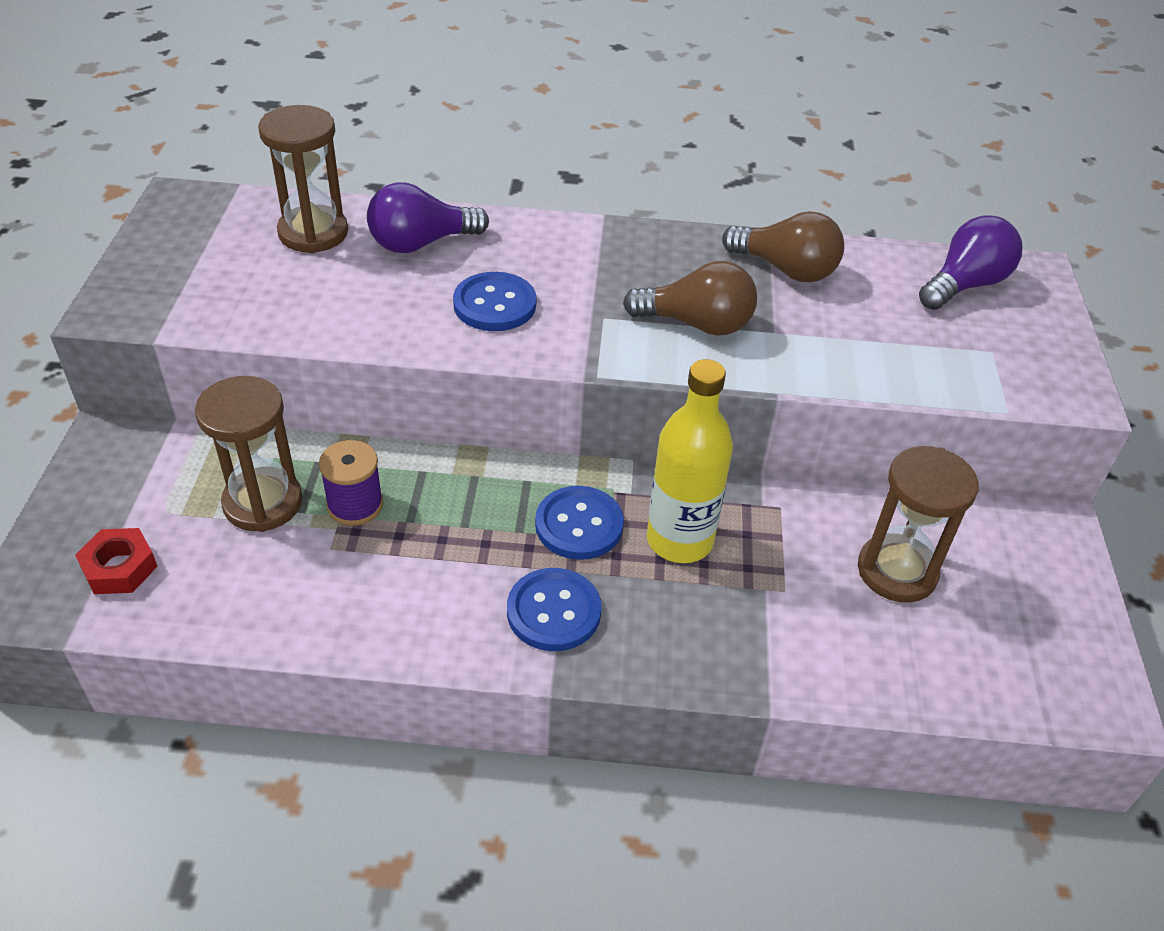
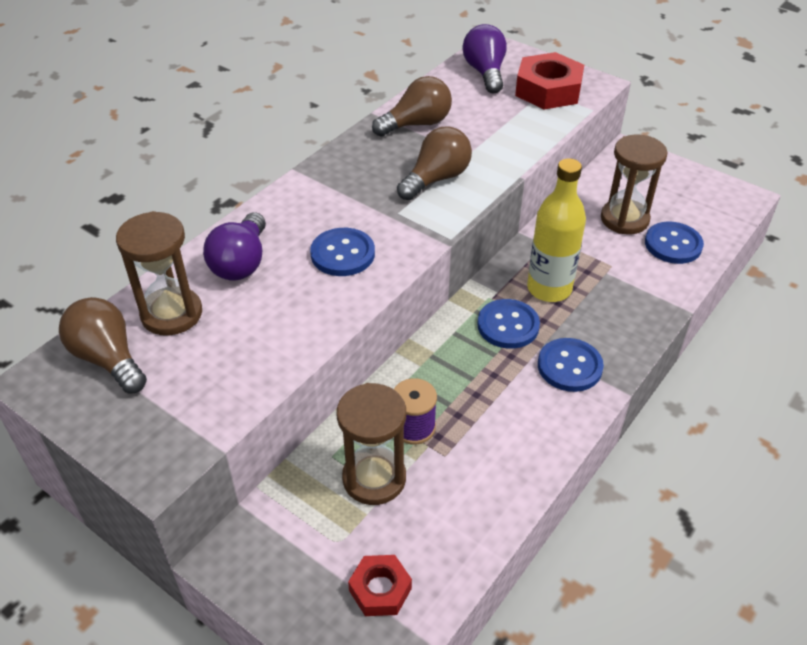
camera: 55 degrees left, 0 degrees up
none -> brown light bulb [59,297,147,394]
none -> red nut [515,52,584,109]
none -> blue button [645,222,704,264]

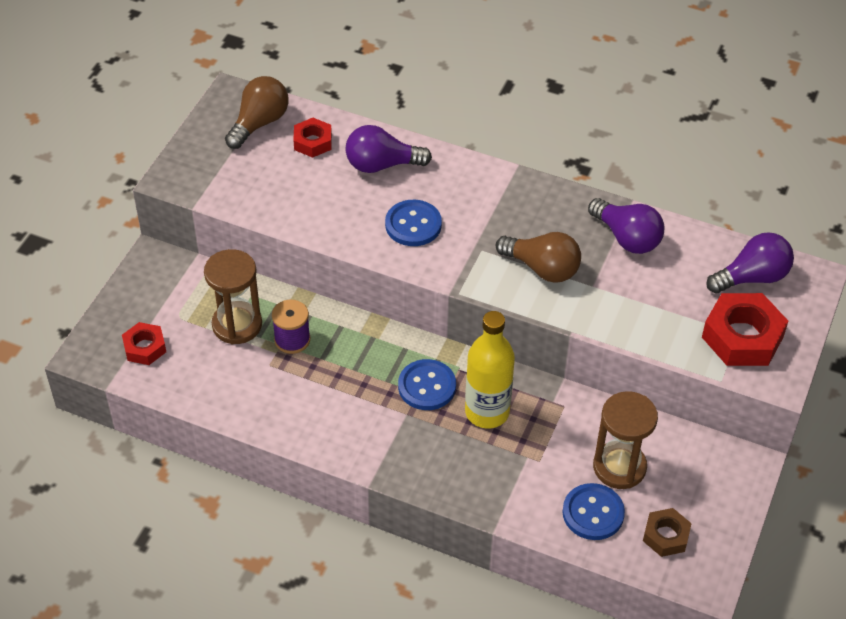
camera: 75 degrees right, 5 degrees up
brown hourglass [116,211,202,336] -> red nut [293,118,332,158]
brown light bulb [372,76,452,137] -> purple light bulb [588,198,664,254]
blue button [538,338,604,392] -> none
none -> brown nut [643,508,692,557]

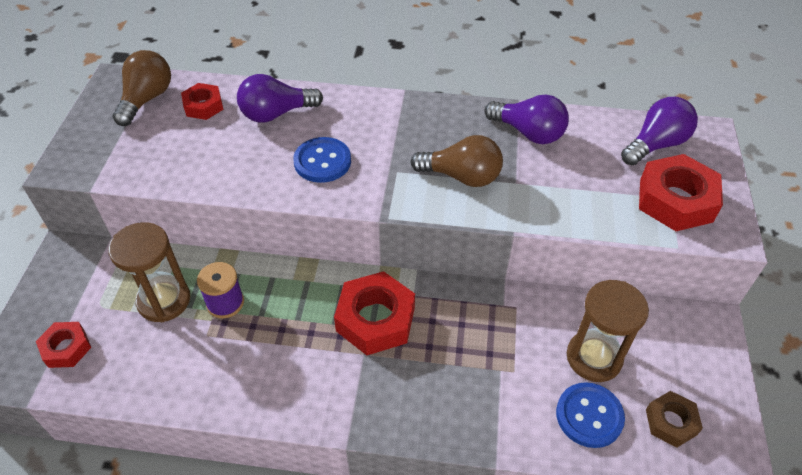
camera: 15 degrees left, 0 degrees up
blue button [398,359,456,410] -> red nut [334,271,415,355]
yellow bottle [465,311,515,428] -> none

